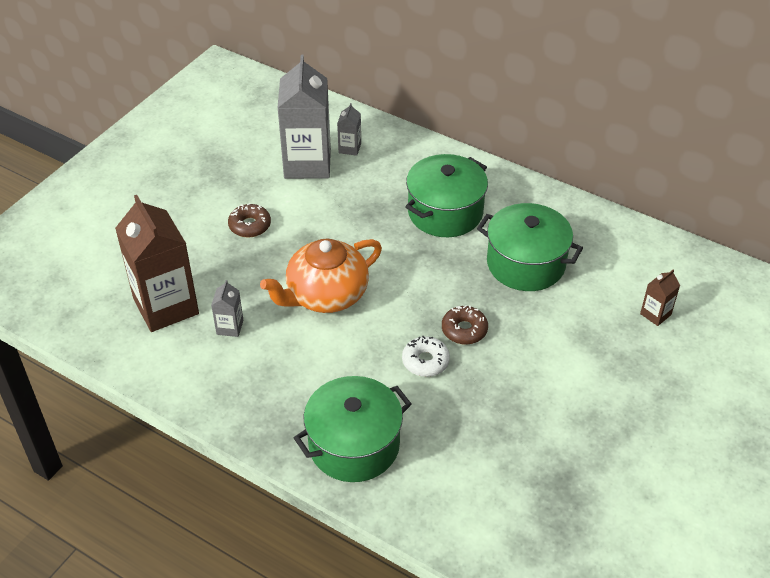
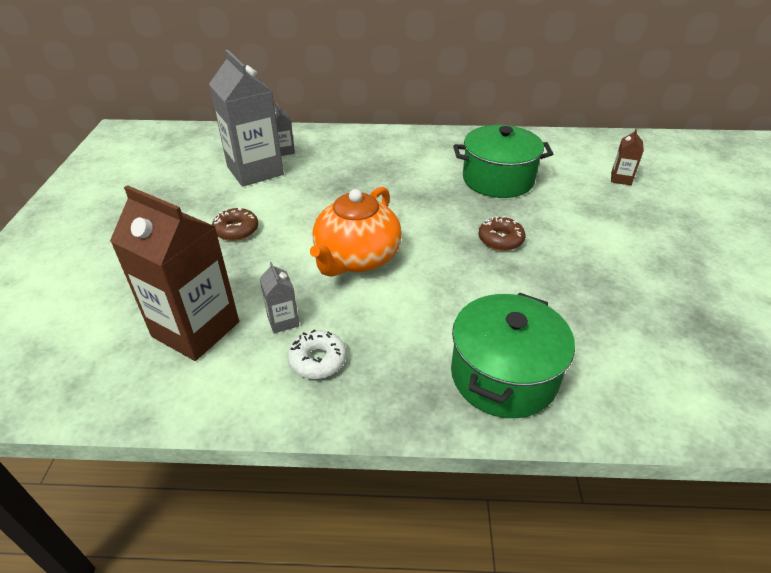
camera: 30 degrees left, 5 degrees down
white donut [402,335,450,377] -> white donut moved to [287,329,346,379]
green pot [405,154,488,237] -> none

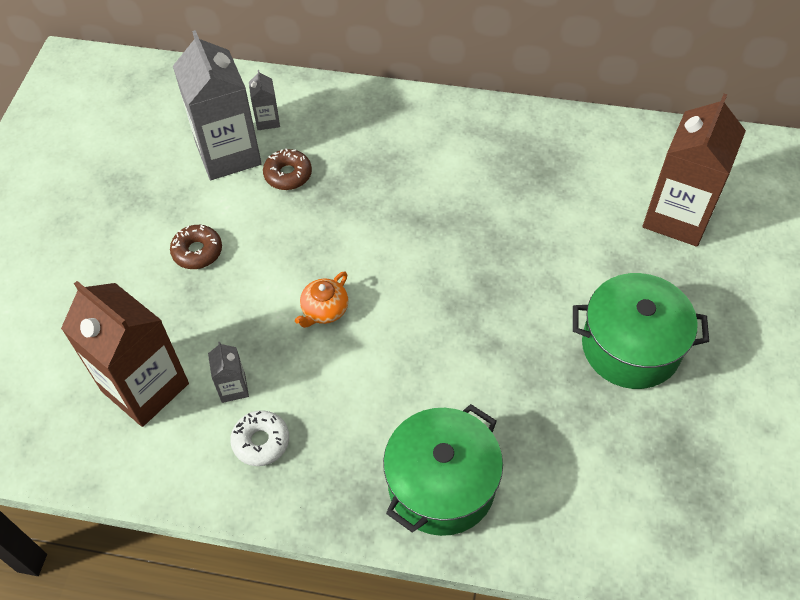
camera: 10 degrees right, 15 degrees up
orange teapot [310,187,402,277] -> orange teapot [295,271,349,328], size x0.49
green pot [453,125,553,198] -> green pot moved to [573,273,709,389]
brown donut [479,216,525,251] -> brown donut moved to [263,148,312,190]
brown carton [611,129,644,185] -> brown carton [642,94,746,247], size x2.30

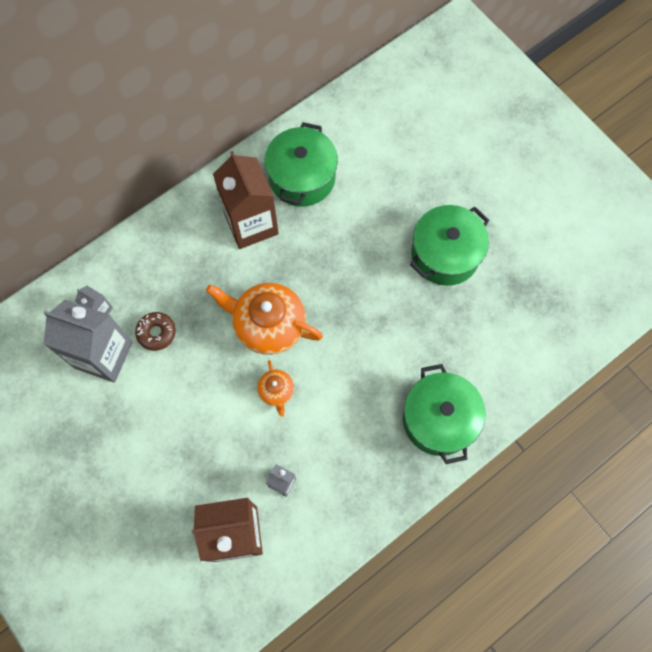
camera: 50 degrees left, 15 degrees up
brown donut [170,225,222,269] -> none
white donut [230,410,289,466] -> none
brown carton [642,94,746,247] -> brown carton moved to [213,151,279,249]
none -> orange teapot [206,283,323,355]
none -> green pot [265,122,338,207]

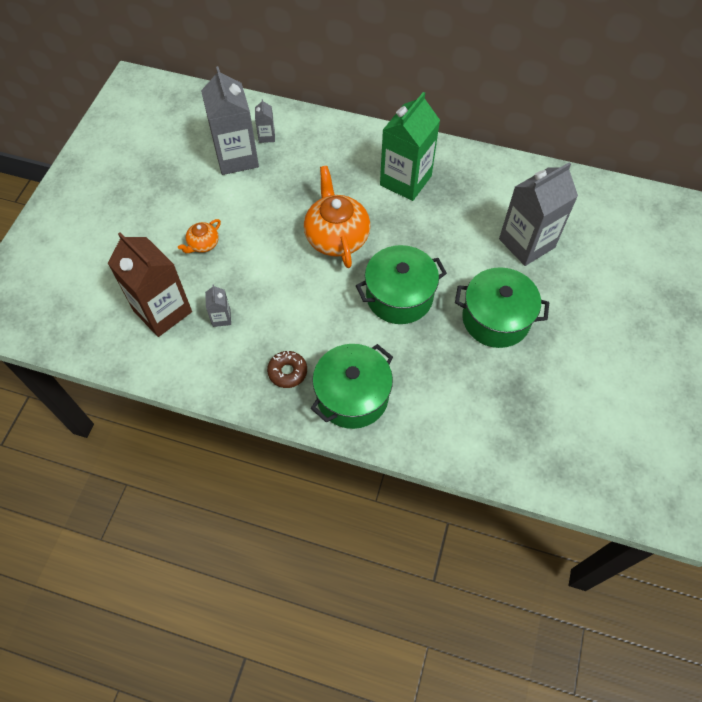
camera: 55 degrees right, 10 degrees down
brown donut [135,312,176,351] -> brown donut moved to [267,351,307,388]
brown carton [213,151,279,249] -> green carton [380,92,440,201]
orange teapot [257,360,294,417] -> orange teapot moved to [178,219,221,253]
green pot [265,122,338,207] -> green pot moved to [356,245,447,324]
none -> grey carton [499,162,578,266]

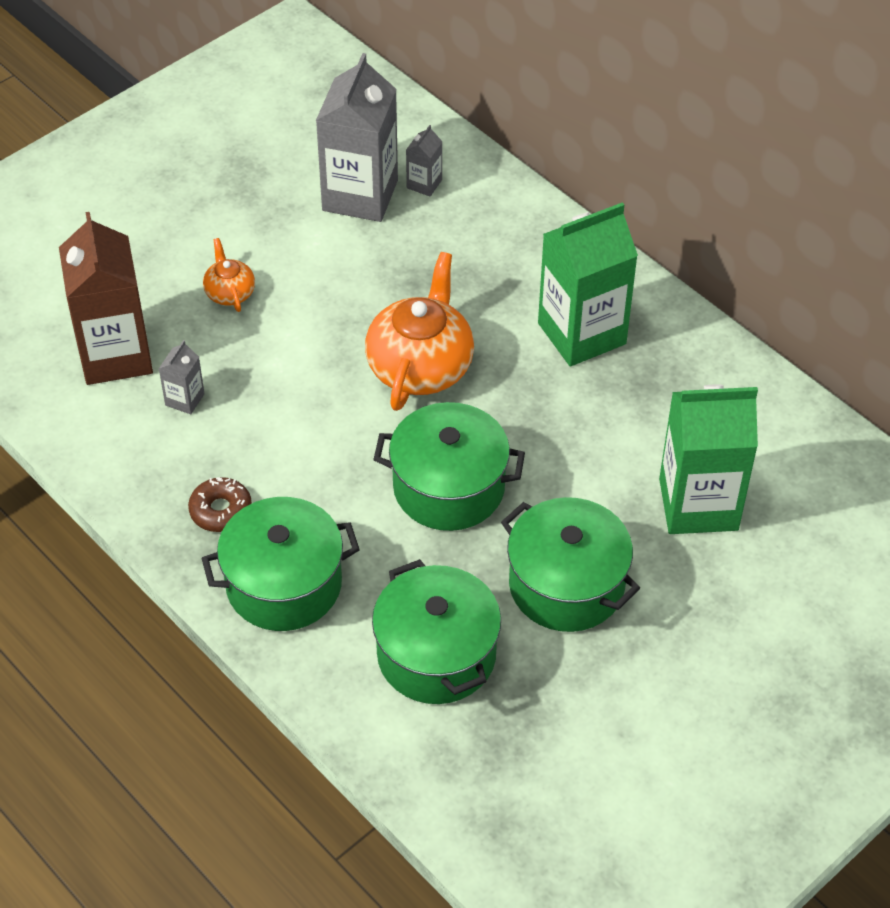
camera: 30 degrees right, 10 degrees down
orange teapot [178,219,221,253] -> orange teapot turned 90 degrees clockwise [203,238,255,312]
grey carton [499,162,578,266] -> green carton [659,384,758,534]
none -> green pot [372,559,501,704]

